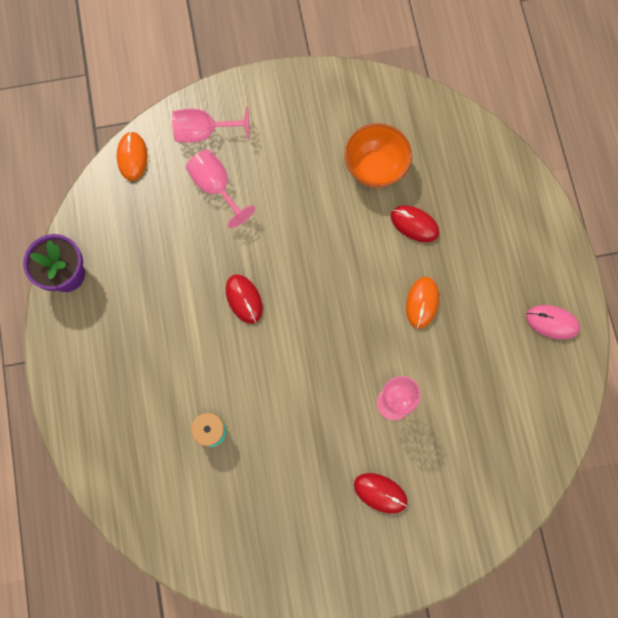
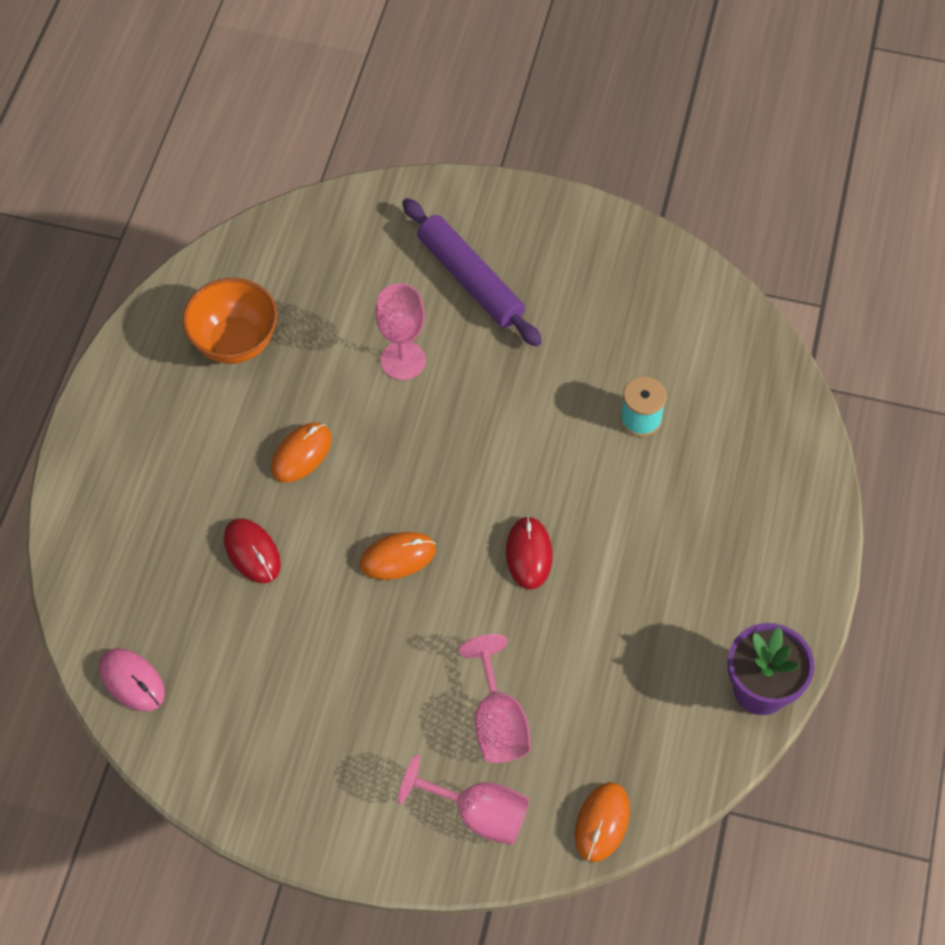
camera: 155 degrees left, 15 degrees down
orange bowl [344,123,412,188] -> orange bowl moved to [182,278,277,364]
red mouse [354,473,408,514] -> purple rolling pin [402,198,542,347]
pink mouse [526,305,580,340] -> pink mouse moved to [99,648,165,711]
none -> orange mouse [360,532,436,580]

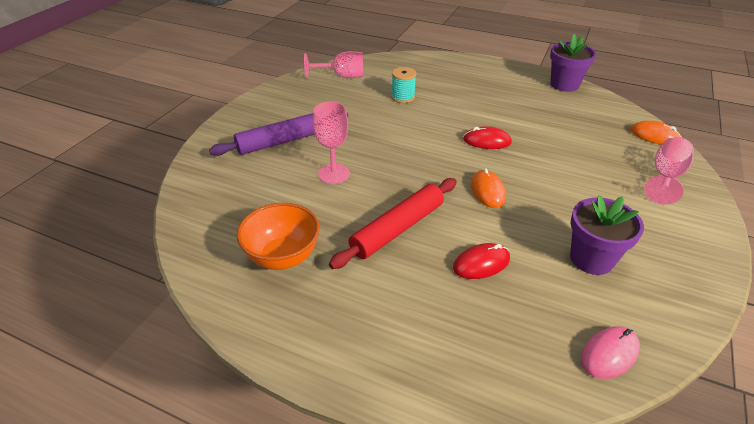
camera: 80 degrees left, 20 degrees down
orange mouse [271,423,332,482] -> red rolling pin [329,178,457,269]
pink goblet [459,634,531,763] -> pink goblet moved to [304,51,363,79]
none -> purple flower pot [570,195,644,275]

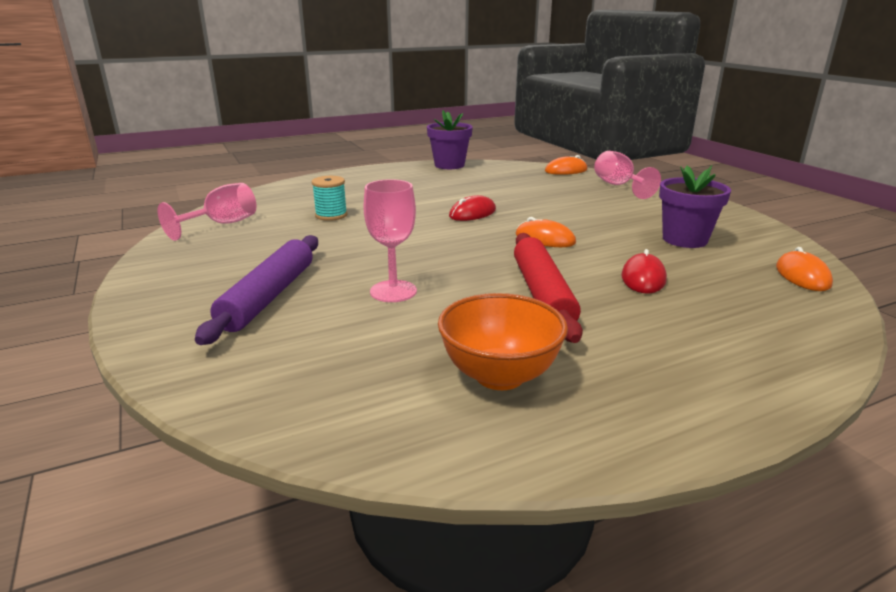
camera: 50 degrees left, 15 degrees down
pink mouse [581,326,640,379] -> orange mouse [776,247,833,291]

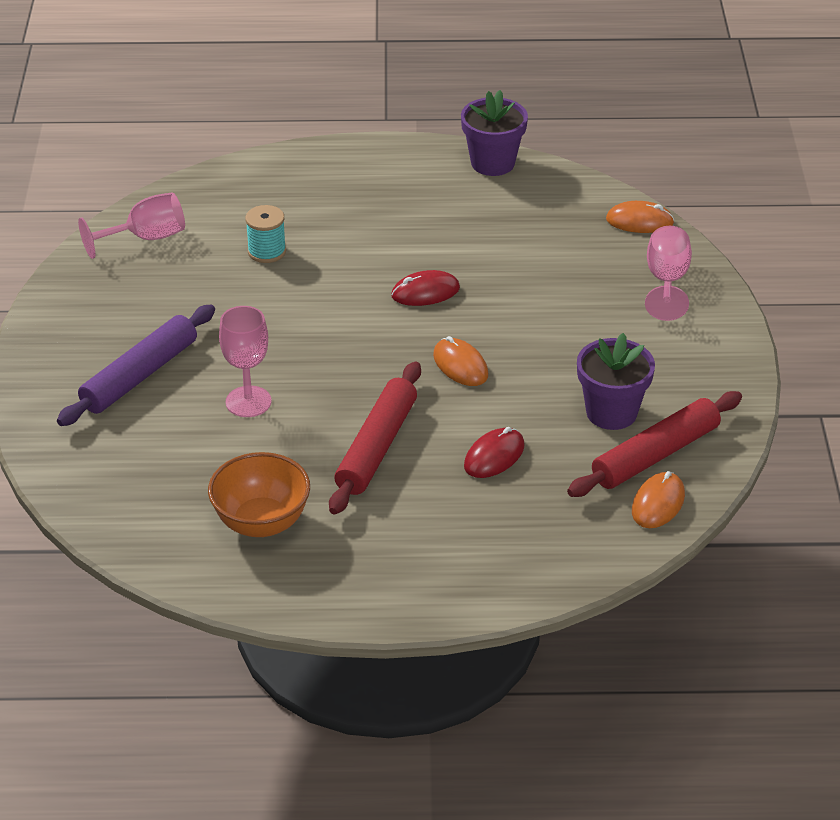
camera: 25 degrees right, 15 degrees up
none -> red rolling pin [567,391,742,497]

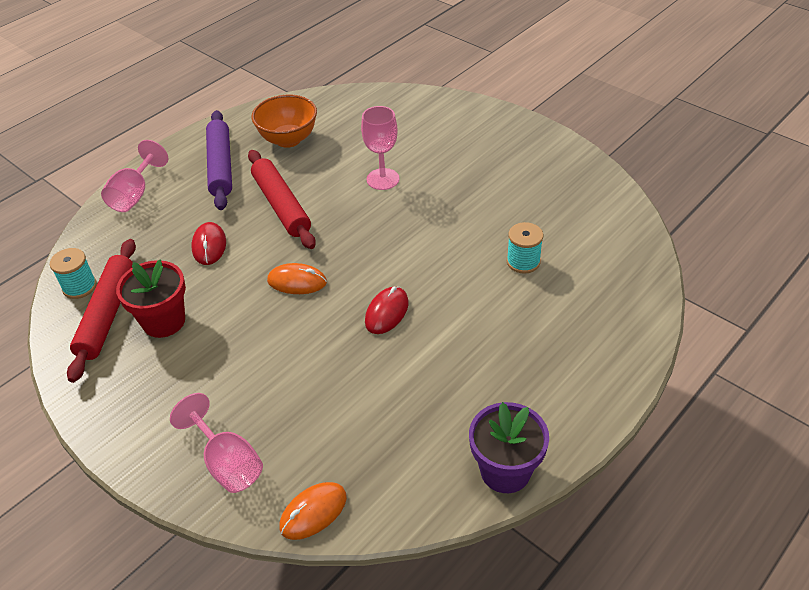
camera: 135 degrees right, 5 degrees up
purple rolling pin [57,305,215,426] -> purple rolling pin moved to [206,110,232,210]
pink goblet [78,192,185,259] -> pink goblet moved to [101,140,168,212]
purple flower pot [577,333,655,430] -> red flower pot [116,259,186,338]
orange mouse [632,471,685,528] -> turquoise spool [50,248,97,299]

